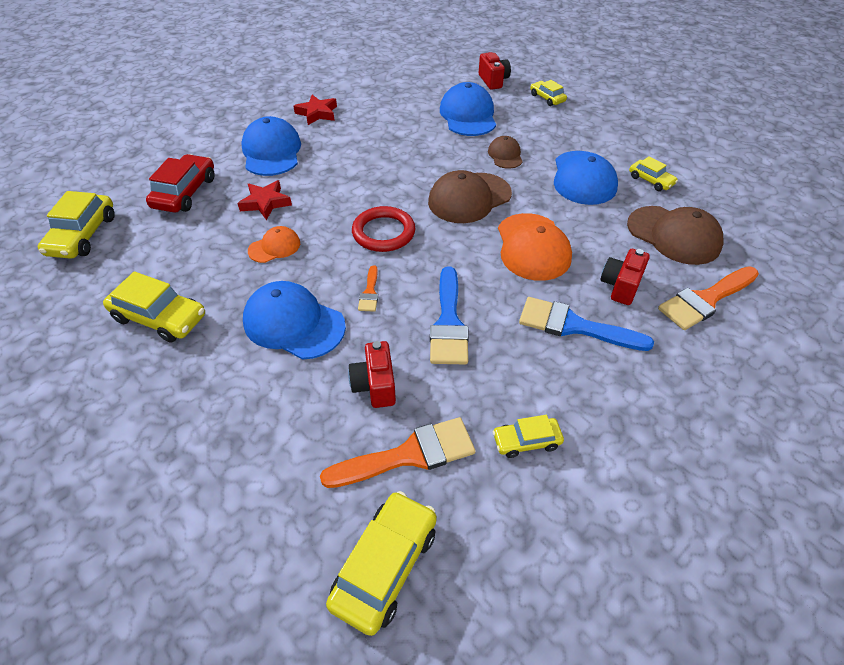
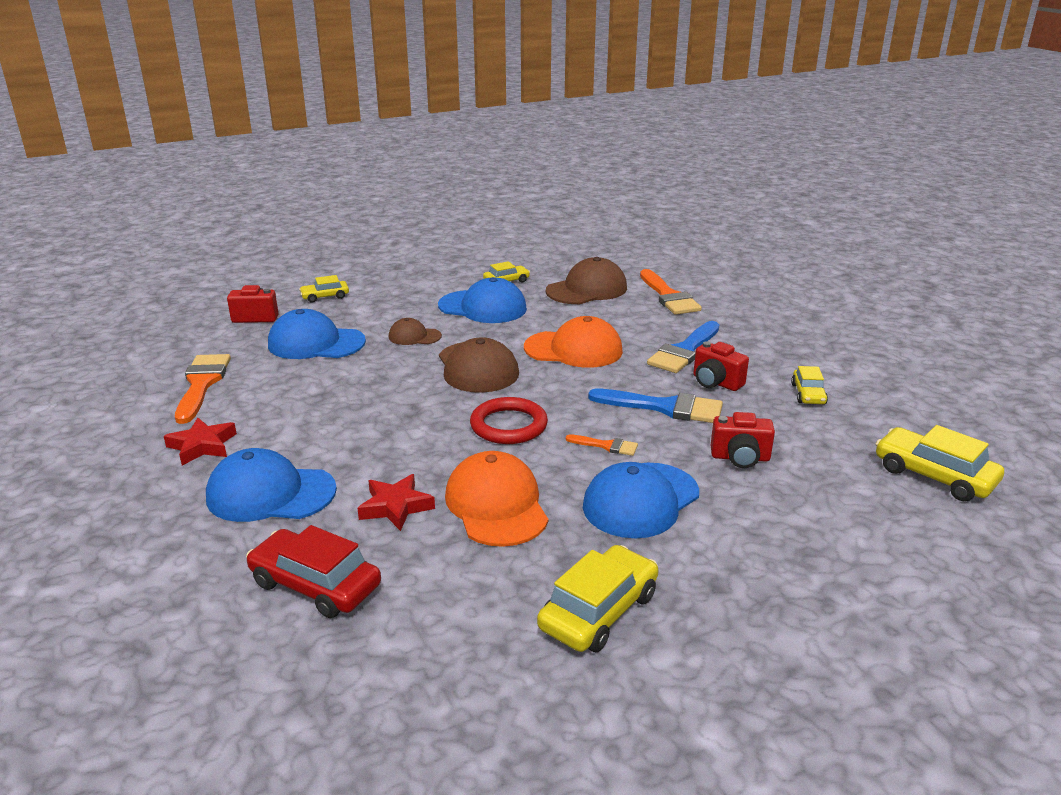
camera: 75 degrees left, 20 degrees down
yellow car [38,191,115,259] -> none
orange cap [248,226,300,263] -> orange cap [445,451,548,547], size x1.81
orange brush [320,417,476,488] -> orange brush moved to [175,354,231,424]
red camera [600,249,650,305] -> red camera moved to [694,341,749,391]

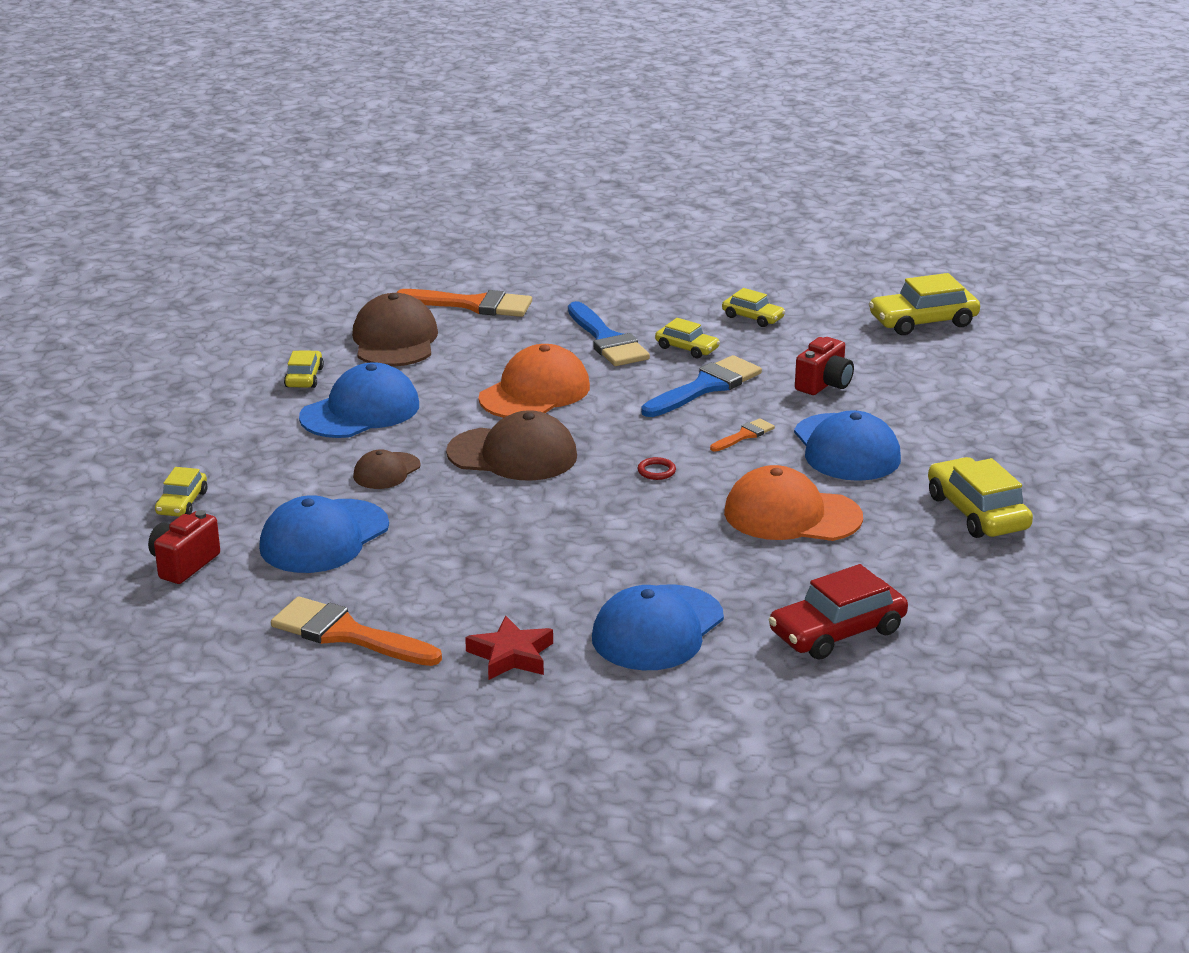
camera: 60 degrees left, 0 degrees up
red star [358,474,435,531] -> none
red ring [470,397,548,444] -> red ring [637,457,676,480], size x0.43
red camera [694,341,749,391] -> yellow car [655,318,720,358]

